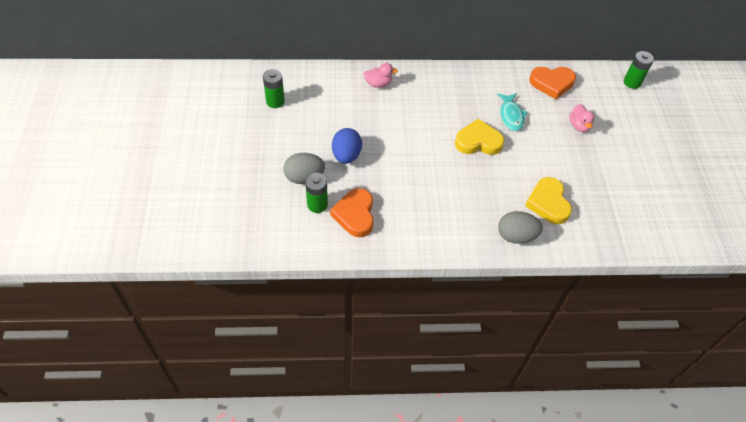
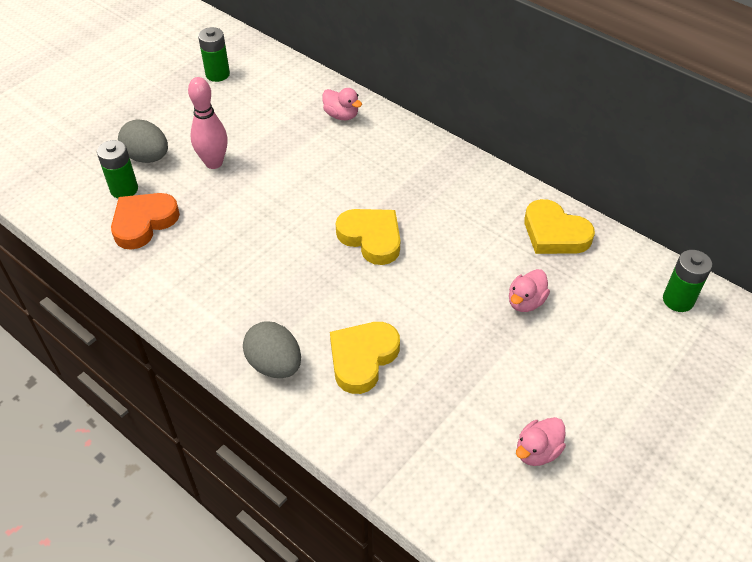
camera: 45 degrees right, 5 degrees down
blue egg [332,128,362,164] -> pink bowling pin [188,77,228,169]
turquoise fish [497,93,527,131] -> none
orange heart [529,67,576,99] -> yellow heart [524,199,595,254]
none -> pink duck [516,417,566,466]

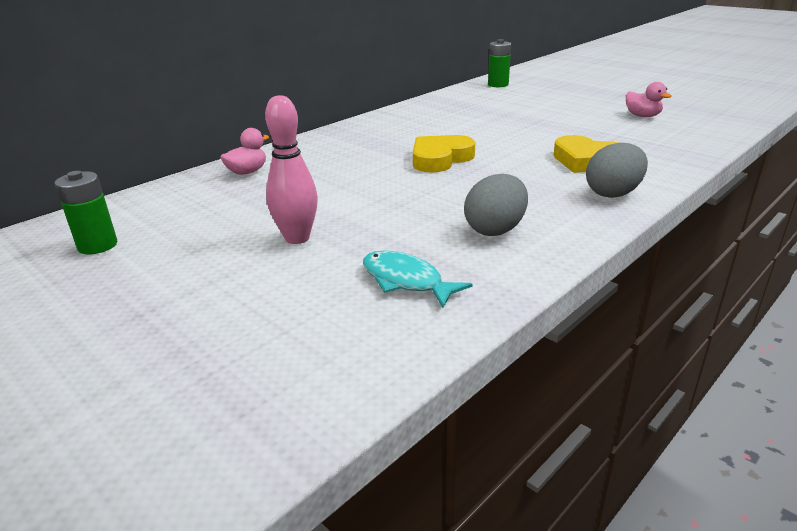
camera: 85 degrees left, 20 degrees down
green battery [97,140,138,198] -> none
orange heart [111,193,180,250] -> turquoise fish [363,250,473,308]
grey egg [118,119,168,163] -> grey egg moved to [464,174,528,236]
pink duck [509,269,550,312] -> none
yellow heart [524,199,595,254] -> none

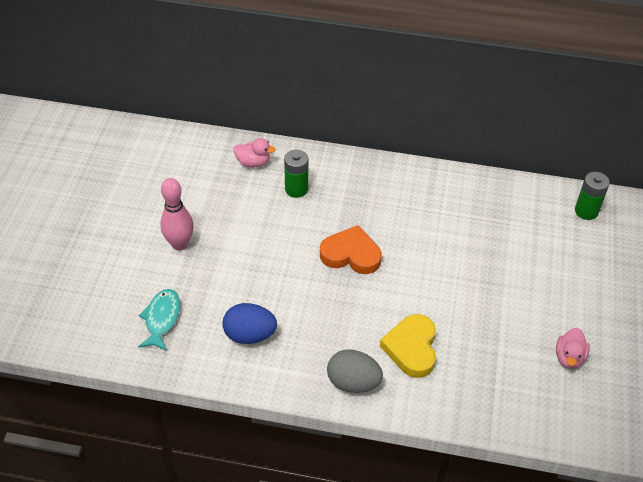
camera: 55 degrees right, 20 degrees up
green battery [55,171,117,254] -> green battery moved to [284,150,308,198]
yellow heart [413,135,475,172] -> orange heart [320,225,382,274]
grey egg [464,174,528,236] -> blue egg [222,303,277,344]

